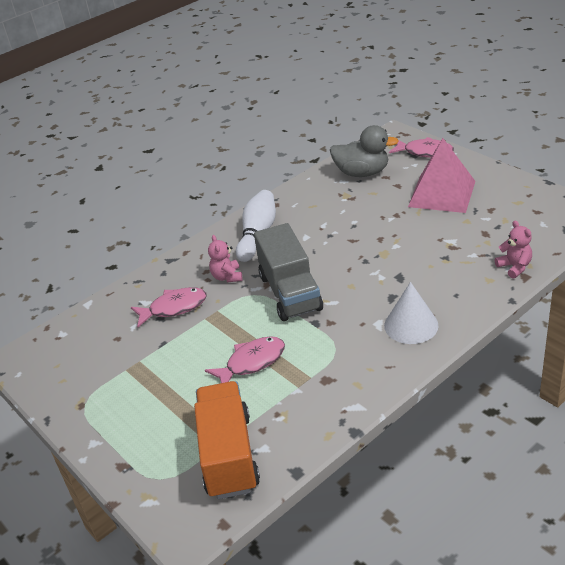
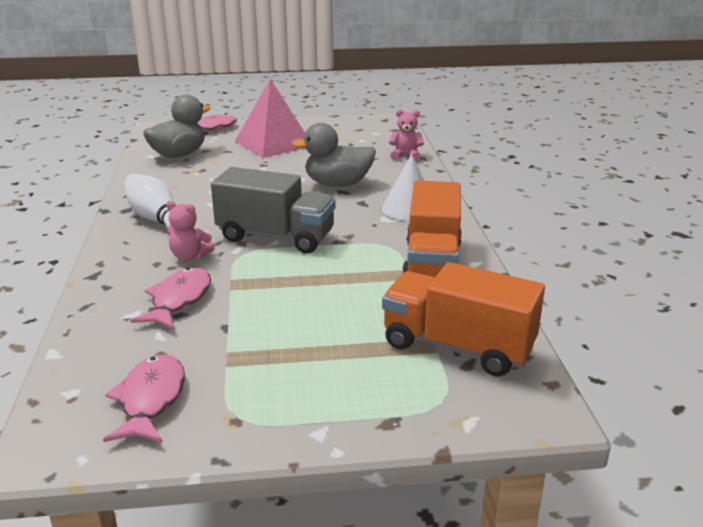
camera: 60 degrees left, 10 degrees down
pink fish [205,336,285,383] -> pink fish moved to [103,354,185,443]
none -> grey duck [291,123,376,187]
none -> orange truck [402,180,462,277]

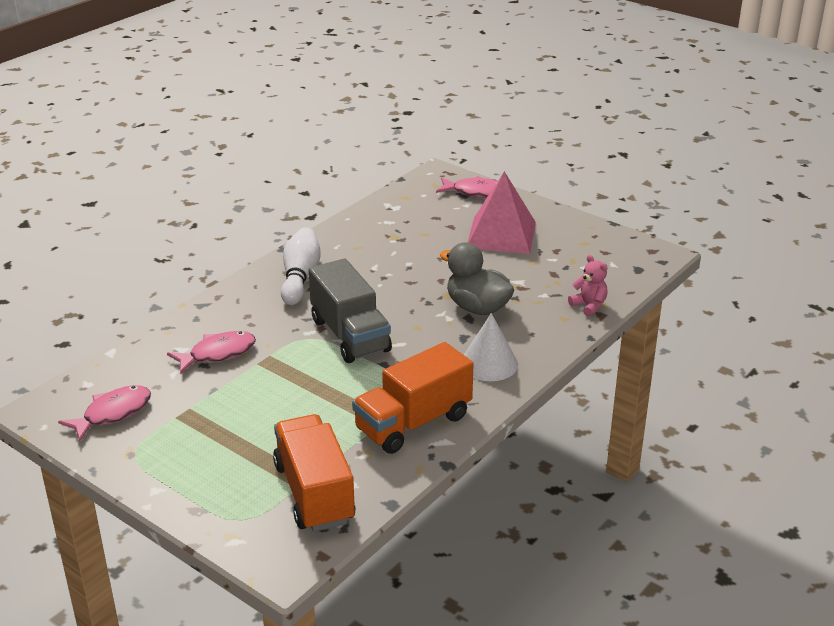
camera: 45 degrees right, 5 degrees up
grey duck [143,94,210,158] -> none
pink teddy bear [166,201,215,261] -> none

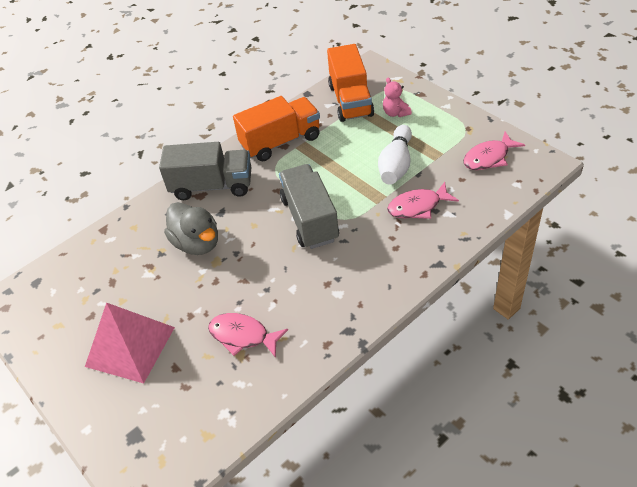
camera: 165 degrees left, 15 degrees up
white bowling pin [281,227,321,305] -> white bowling pin moved to [378,125,412,185]
pink fish [436,176,498,198] -> pink fish moved to [208,313,288,358]
white cone [464,313,518,381] -> grey truck [159,142,251,200]
pink teddy bear [568,255,608,317] -> pink teddy bear moved to [383,77,412,117]

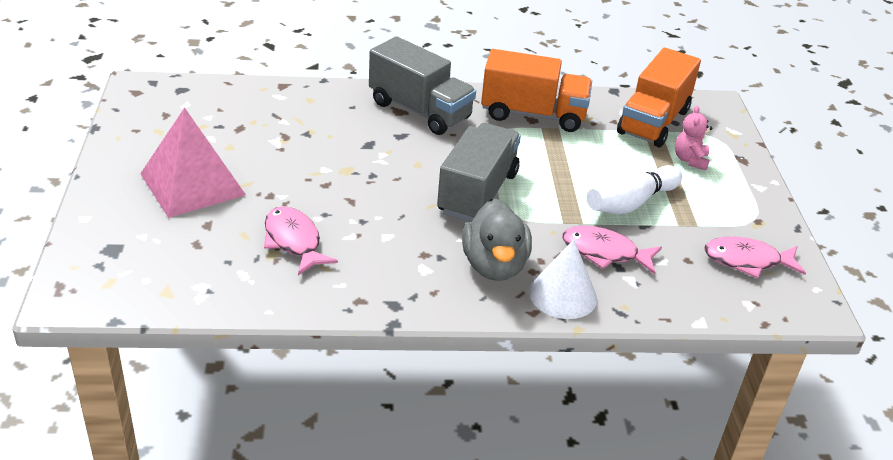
camera: 30 degrees right, 10 degrees down
grey duck [164,202,218,255] -> grey duck moved to [462,199,532,281]
none -> white cone [529,240,597,319]

